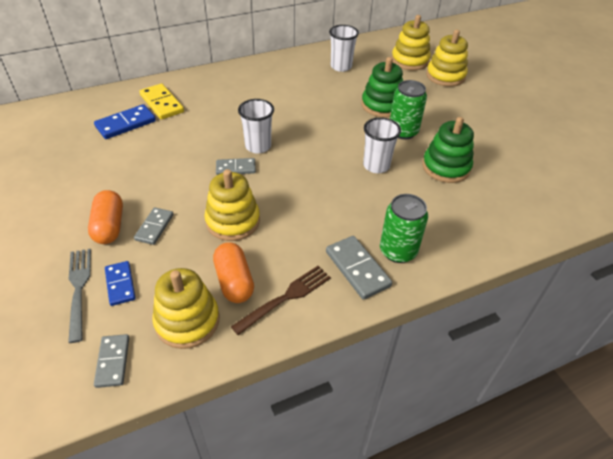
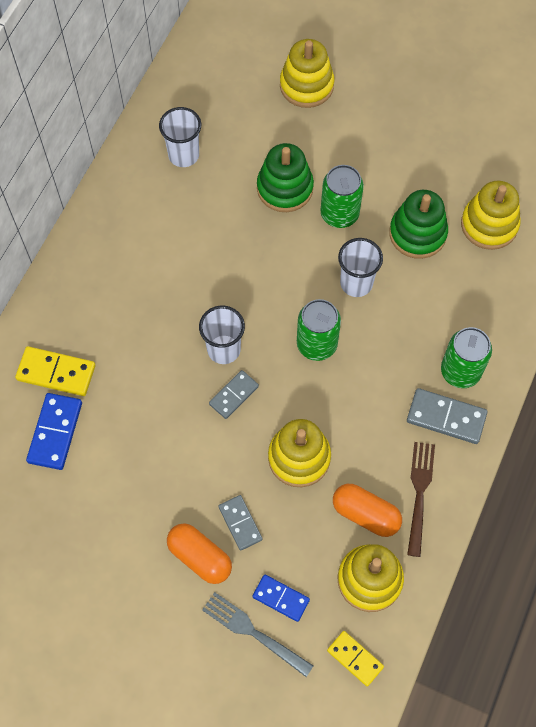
camera: 40 degrees left, 20 degrees up
grey domino [94,334,129,388] -> yellow domino [327,631,384,687]
yellow stacking toy [392,15,431,70] -> yellow stacking toy moved to [461,181,521,250]
none -> green can [297,299,341,361]

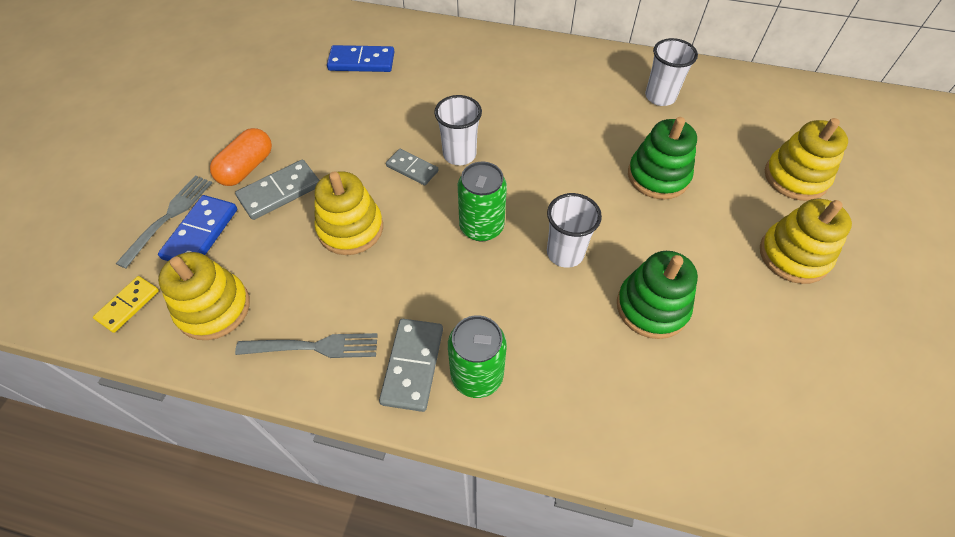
camera: 80 degrees right, 10 degrees down
yellow domino [15,346,96,396] -> none
grey domino [219,495,262,551] -> grey domino [235,160,319,220], size x1.50
blue domino [252,574,310,622] -> blue domino [158,195,237,261], size x1.50
green can [320,165,364,228] -> none
orange capsule [333,484,402,537] -> none
brown fork [407,442,435,557] -> grey fork [235,333,378,358]
yellow stacking toy [461,181,521,250] -> yellow stacking toy moved to [760,199,852,284]

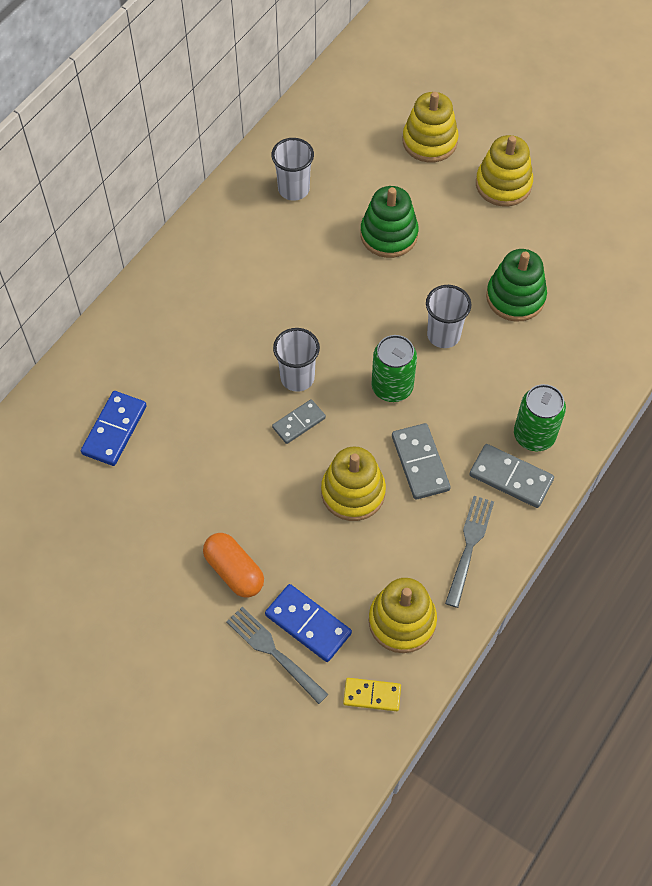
camera: 70 degrees left, 5 degrees up
yellow domino [93,276,159,333] -> yellow domino turned 45 degrees counterclockwise [343,678,401,711]
grey domino [235,160,319,220] -> grey domino moved to [392,423,451,500]

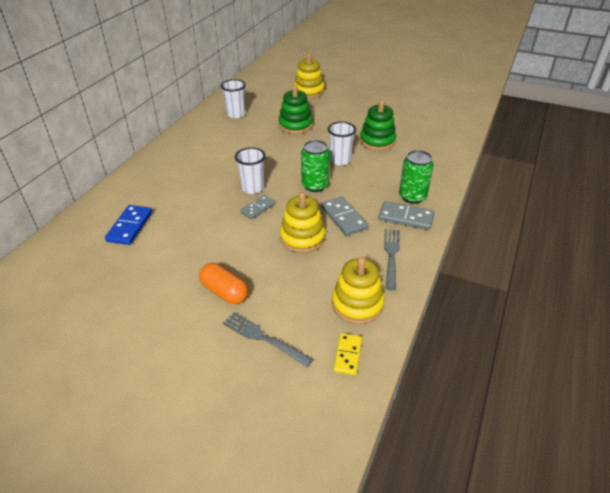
camera: 10 degrees left, 20 degrees down
blue domino [265,584,352,662] -> none
yellow domino [343,678,401,711] -> yellow domino turned 75 degrees counterclockwise [334,333,362,375]
yellow stacking toy [476,135,533,207] -> none

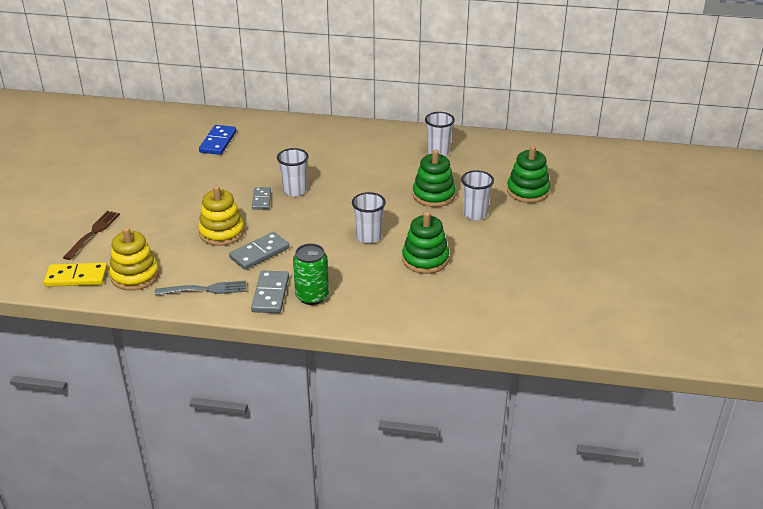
camera: 75 degrees right, 5 degrees down
blue domino [105,205,152,245] -> blue domino turned 75 degrees counterclockwise [199,125,237,155]
orange capsule [199,263,248,304] -> none
grey fork [223,312,313,367] -> brown fork [63,211,120,260]
grey domino [240,195,275,219] -> grey domino turned 60 degrees clockwise [252,187,271,210]
yellow stacking toy [294,54,325,98] -> green stacking toy [507,146,550,203]
green can [301,140,330,192] -> none
yellow domino [334,333,362,375] -> yellow domino [44,263,107,287], size x1.50
none -> white cup [461,170,494,220]

